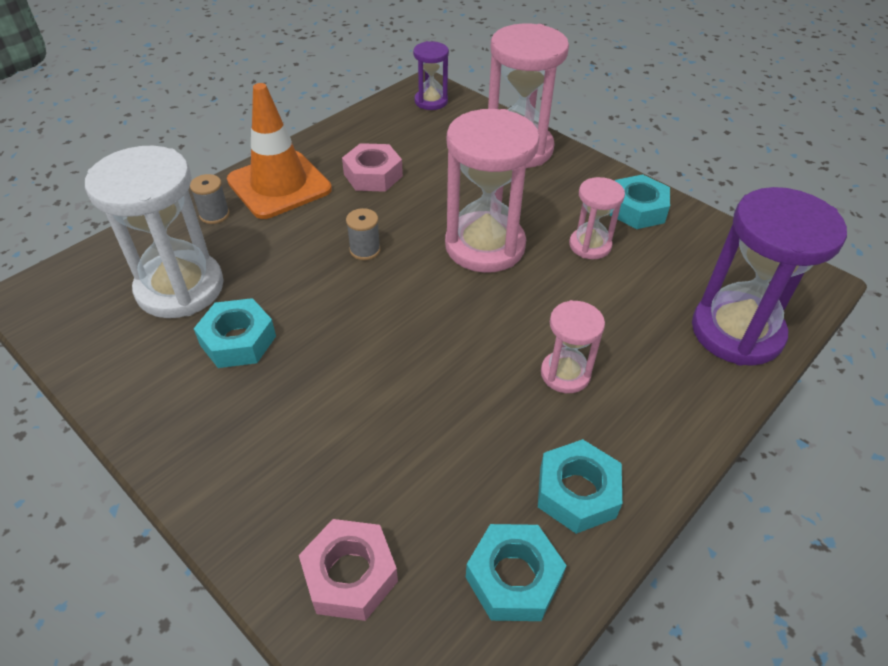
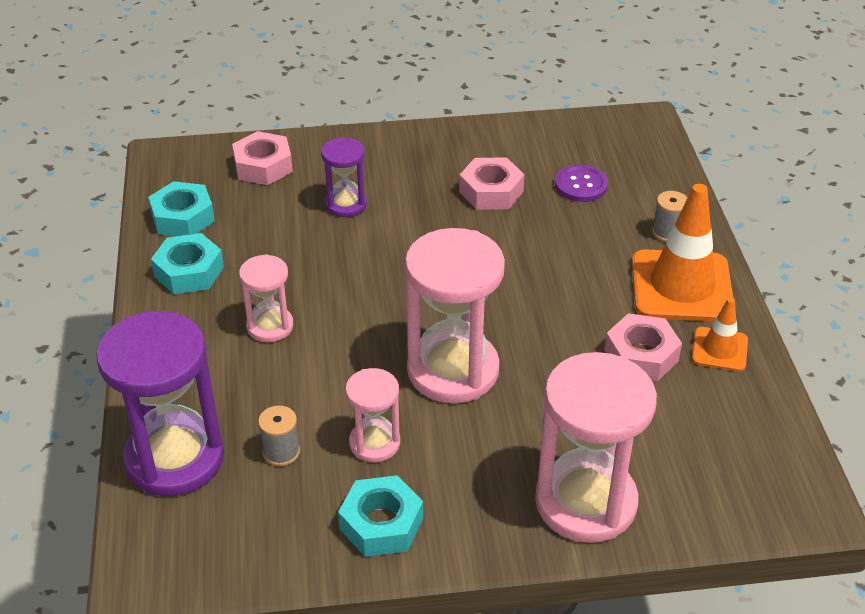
camera: 130 degrees right, 5 degrees down
white hourglass [85,146,224,318] -> purple button [555,165,608,202]
turquoise nut [194,298,276,368] -> pink nut [459,158,524,209]
grey spool [346,208,381,260] -> grey spool moved to [258,406,300,466]
purple hourglass [413,41,449,110] -> purple hourglass moved to [321,137,367,217]
none -> orange traffic cone [692,298,748,371]

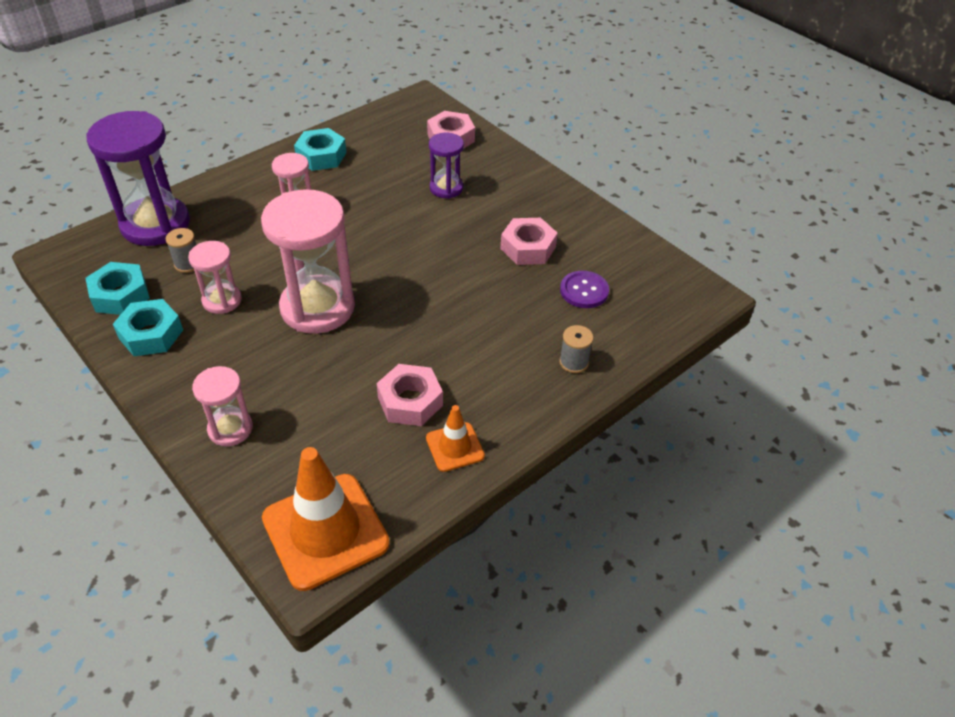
camera: 55 degrees right, 5 degrees up
turquoise nut [148,181,215,236] -> turquoise nut moved to [85,262,150,315]
pink hourglass [535,352,657,543] -> pink hourglass [192,366,253,446], size x0.53
orange traffic cone [632,184,733,321] -> orange traffic cone moved to [262,447,390,591]

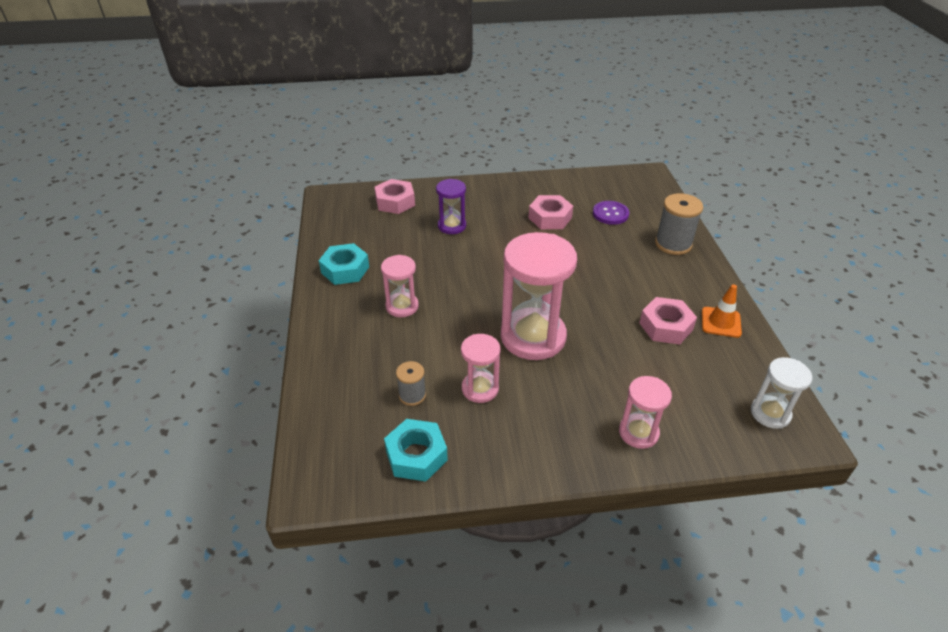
camera: 55 degrees left, 5 degrees down
purple hourglass [86,111,190,246] -> none
turquoise nut [113,299,183,356] -> none
orange traffic cone [262,447,390,591] -> white hourglass [751,357,812,429]
grey spool [559,325,594,373] -> grey spool [655,193,703,255], size x1.71

